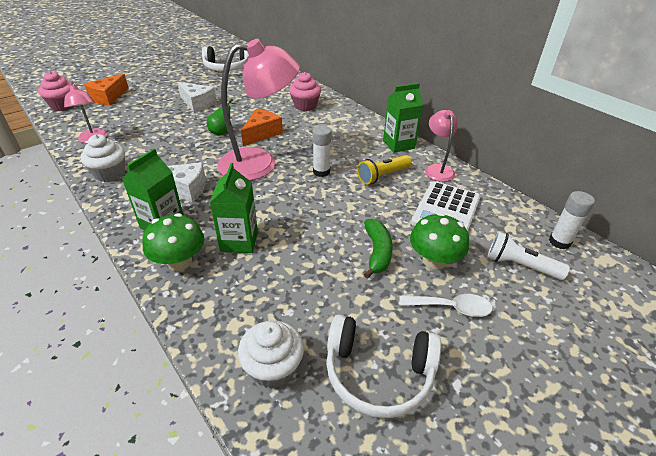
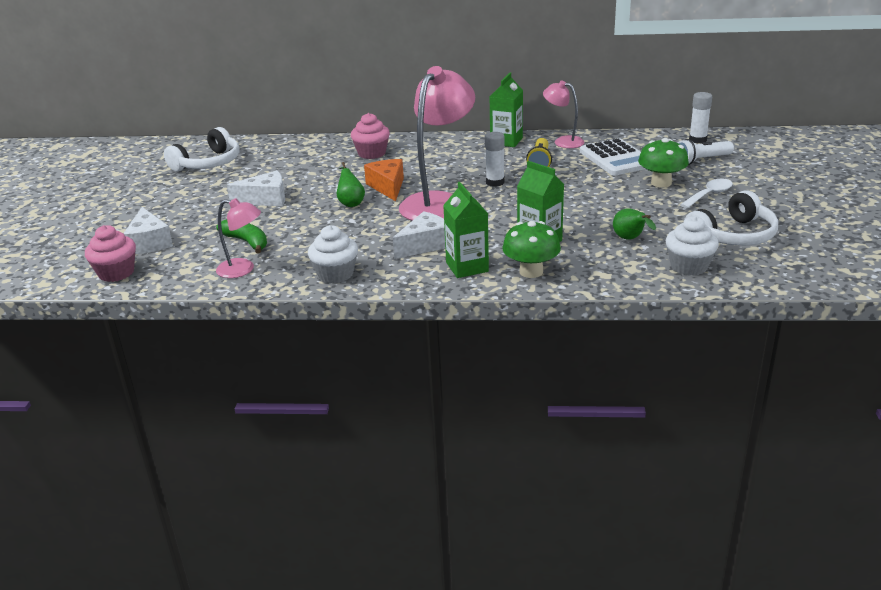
camera: 45 degrees left, 10 degrees down
orange cheese [84,74,129,106] -> white cheese [123,207,173,254]
green banana [364,219,393,279] -> green banana moved to [216,219,267,254]
none -> green pear [613,209,656,240]

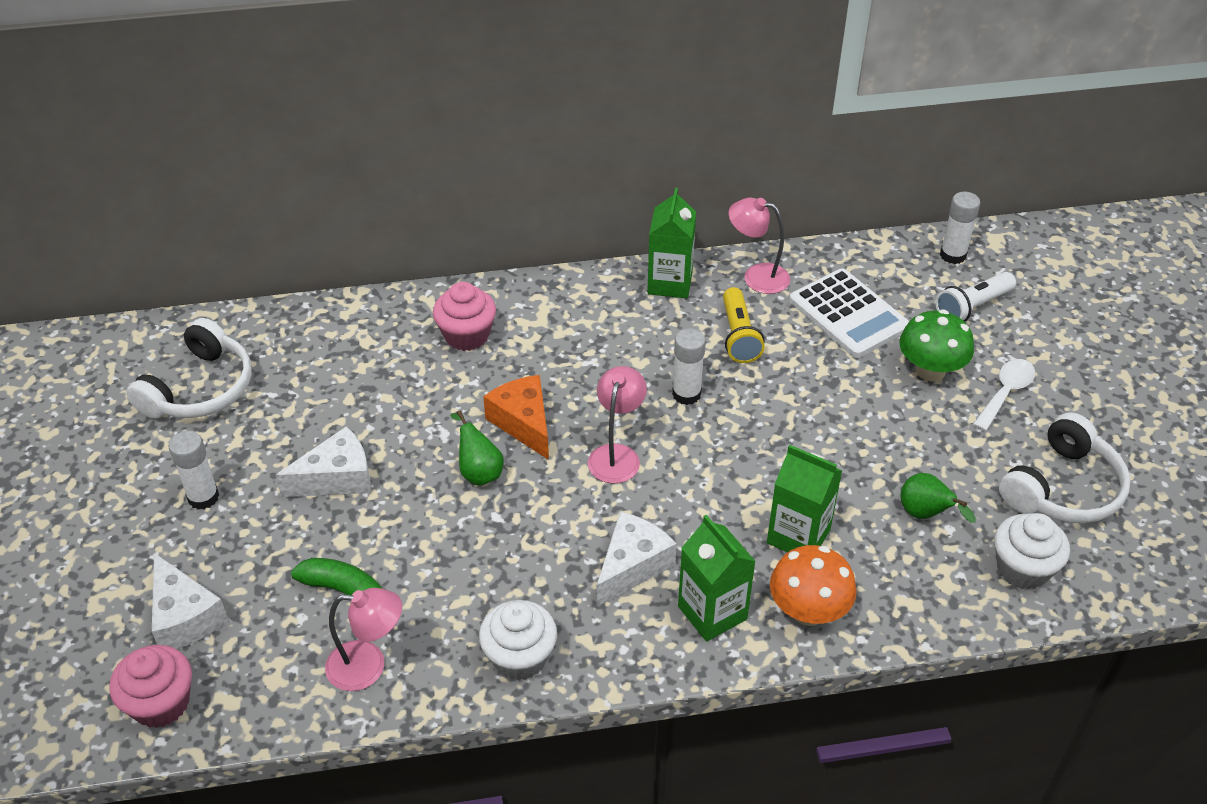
camera: 15 degrees left, 15 degrees up
pink lamp [399,66,475,221] -> pink lamp [588,366,647,483], size x0.52
green mushroom [502,221,561,278] -> orange mushroom [770,545,857,626]
none -> white glue stick [168,431,219,509]

